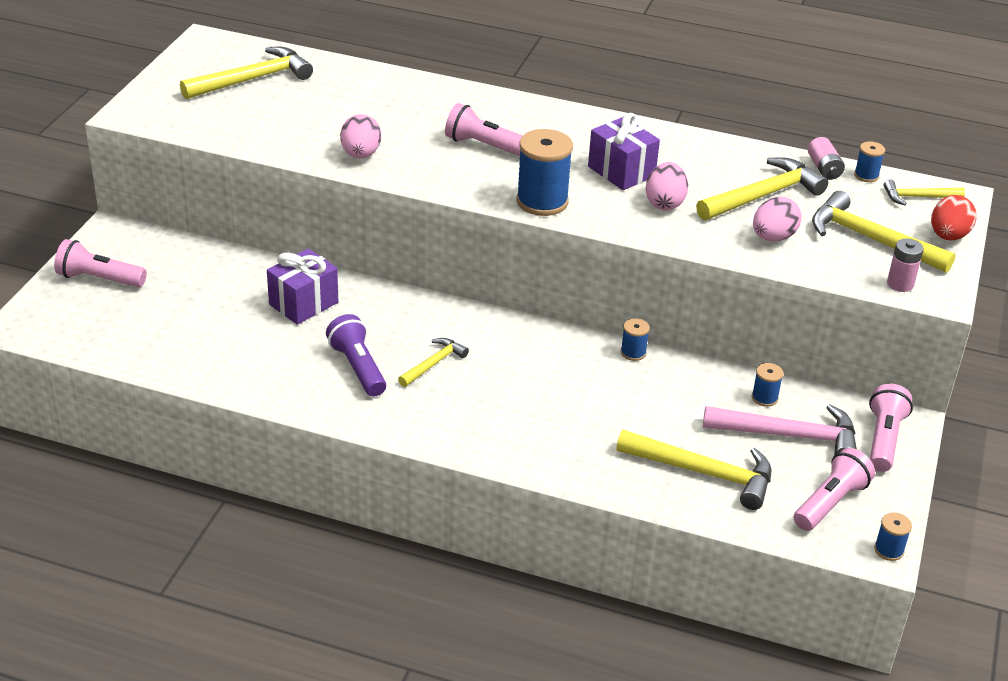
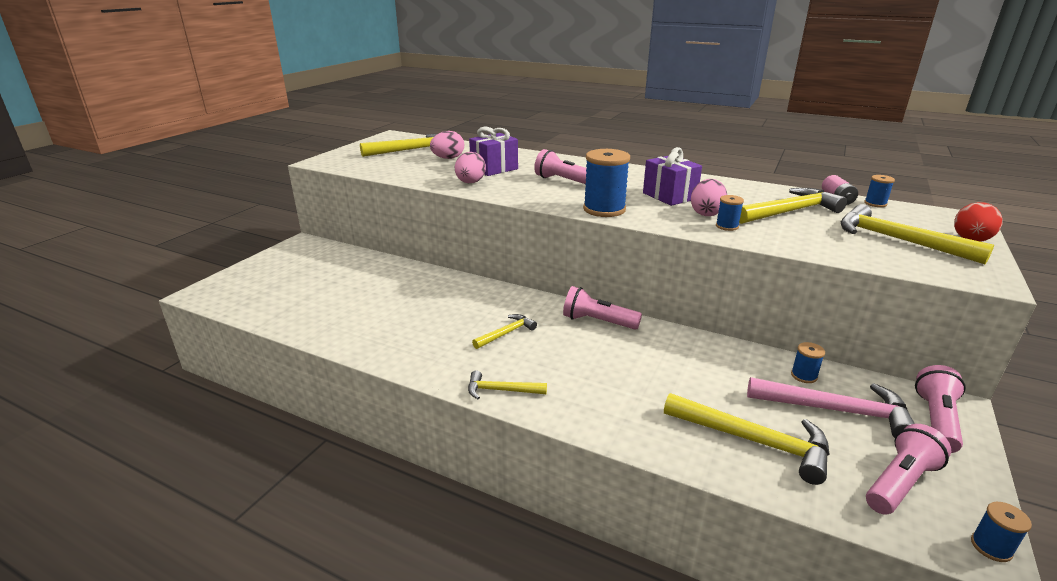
camera: 10 degrees right, 10 degrees down
pink flashlight [54,239,147,287] -> pink flashlight moved to [563,286,642,330]
purple gift [267,248,338,325] -> purple gift moved to [469,127,518,176]
purple flashlight [326,314,386,397] -> none
blue spool [621,318,650,361] -> blue spool moved to [716,195,744,231]
pink egg [753,197,801,241] -> pink egg moved to [430,131,464,159]
yellow hammer [883,179,965,205] -> yellow hammer moved to [468,370,547,399]
pink battery [887,238,924,292] -> none

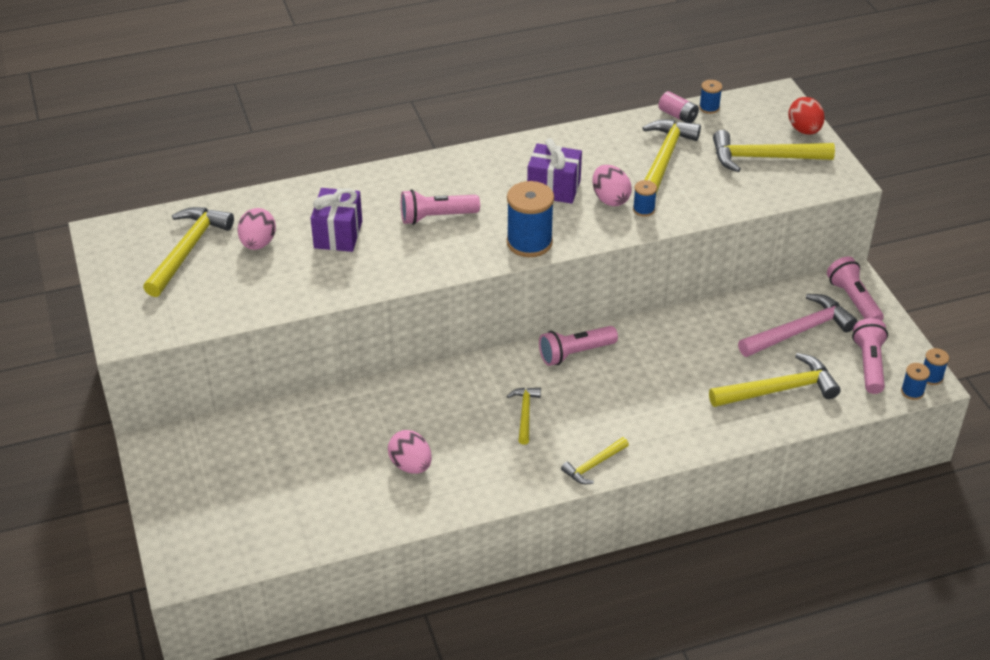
camera: 45 degrees left, 15 degrees up
pink egg [455,152,486,183] -> pink egg moved to [388,430,432,474]
blue spool [791,342,825,383] -> blue spool moved to [901,363,930,400]

